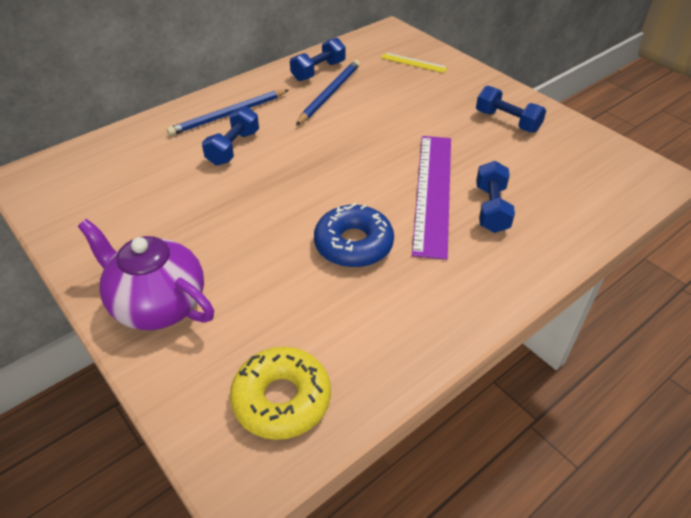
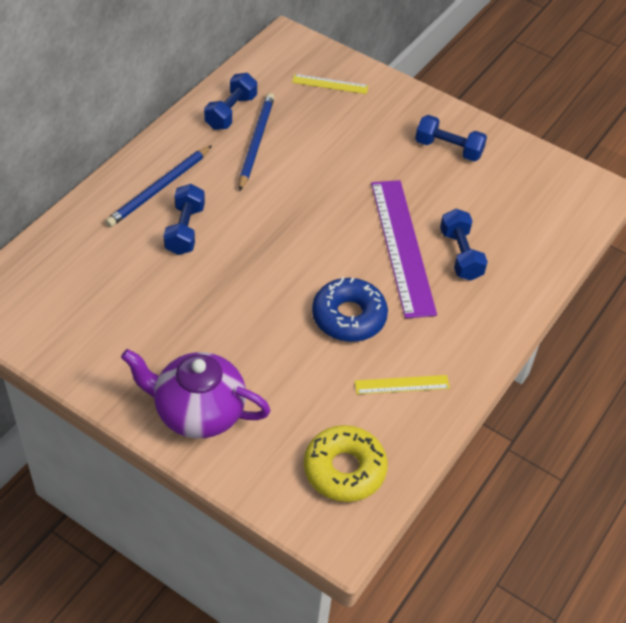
camera: 20 degrees left, 5 degrees up
none -> yellow ruler [355,375,450,394]

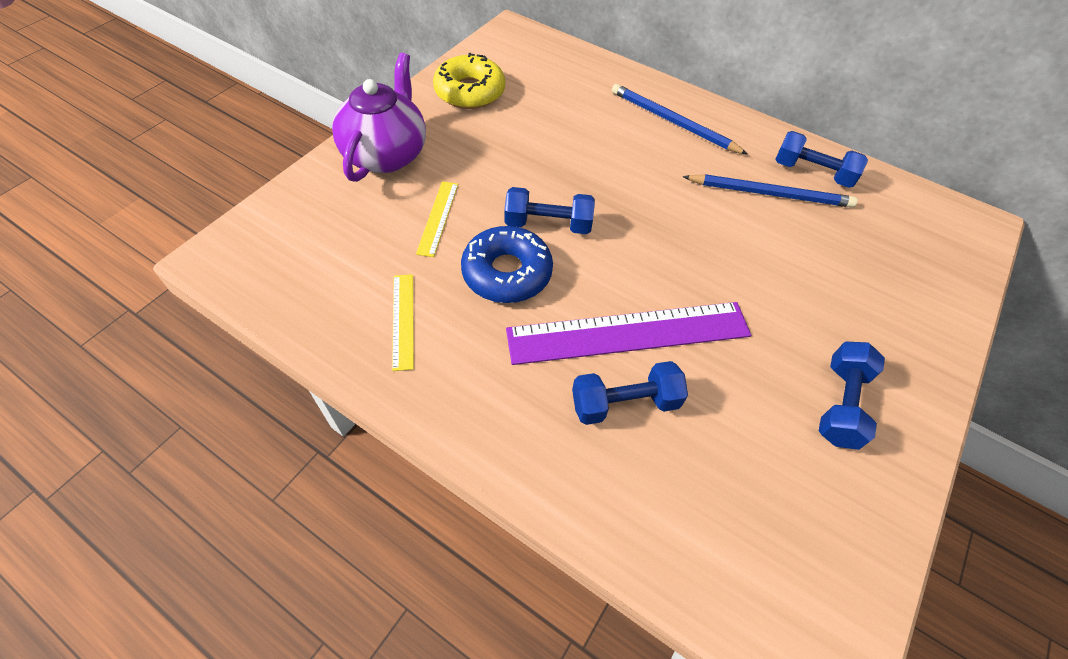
camera: 90 degrees right, 5 degrees up
blue dumbbell [164,184,205,255] -> blue dumbbell moved to [504,187,595,234]
yellow ruler [292,74,368,94] -> yellow ruler moved to [416,181,458,257]
yellow donut [304,425,388,502] -> yellow donut moved to [433,53,505,109]

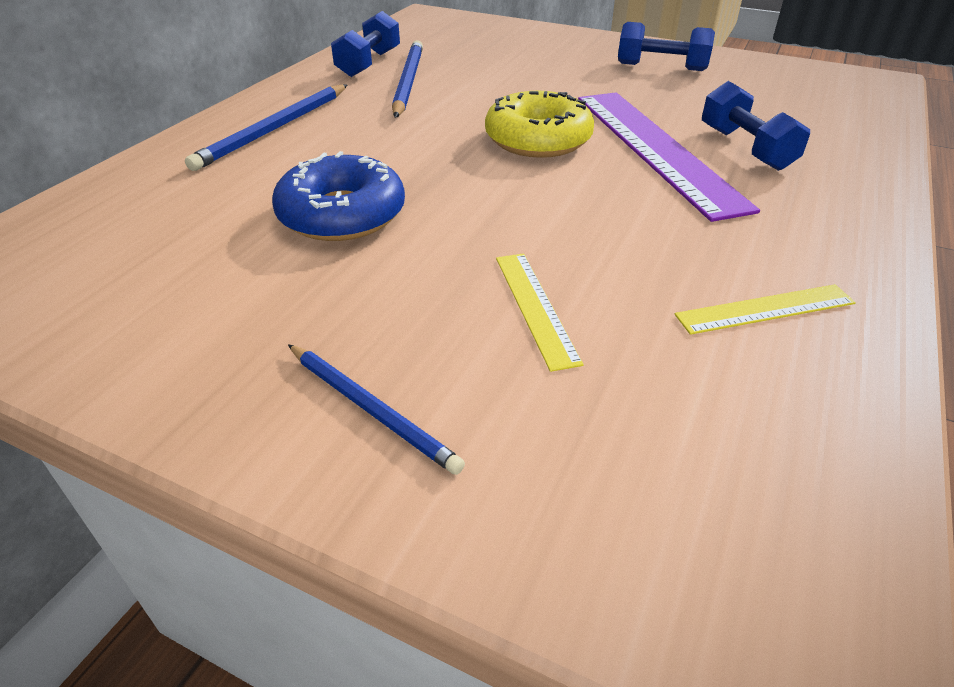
camera: 95 degrees left, 15 degrees down
purple teapot [332,53,426,182] -> blue pencil [288,344,465,475]
yellow ruler [416,181,458,257] -> yellow ruler turned 75 degrees clockwise [496,253,584,372]
yellow donut [433,53,505,109] -> yellow donut moved to [485,91,594,158]
blue donut [461,226,553,303] -> blue donut moved to [272,151,405,241]
blue dumbbell [504,187,595,234] -> none

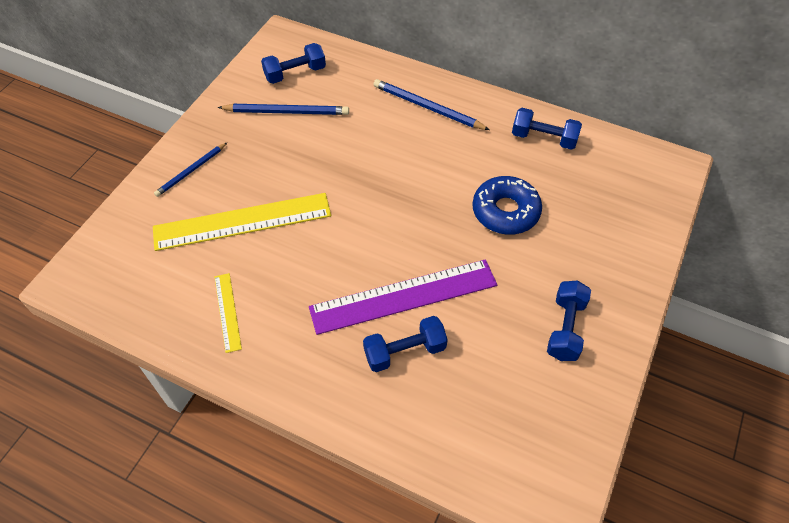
camera: 90 degrees right, 15 degrees up
blue donut [272,151,405,241] -> blue donut moved to [472,176,542,235]
blue pencil [392,40,423,118] -> blue pencil moved to [217,104,349,115]
yellow donut [485,91,594,158] -> none
yellow ruler [496,253,584,372] -> yellow ruler [153,193,331,251], size x2.11
none -> blue dumbbell [261,43,326,84]

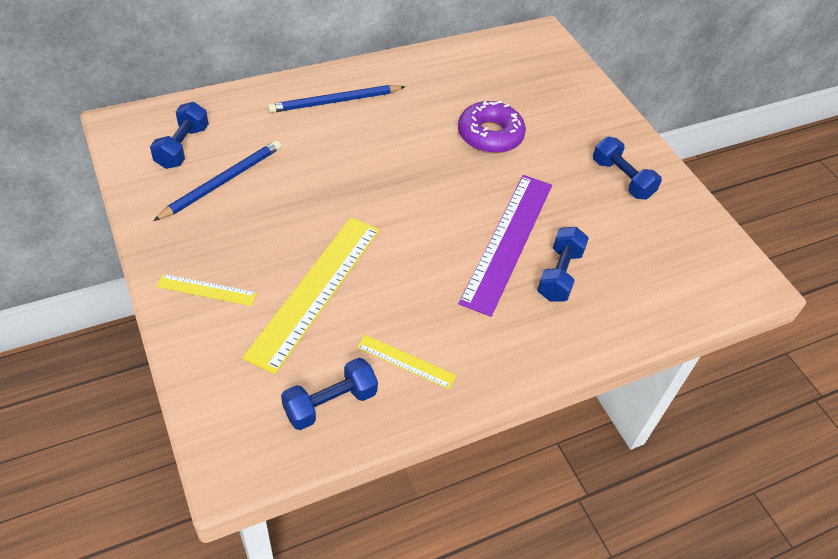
camera: 55 degrees left, 5 degrees down
blue pencil [154,142,228,197] -> yellow ruler [157,274,257,306]
blue donut [472,176,542,235] -> purple donut [458,101,526,153]
blue dumbbell [512,108,582,150] -> blue dumbbell moved to [281,358,378,430]

